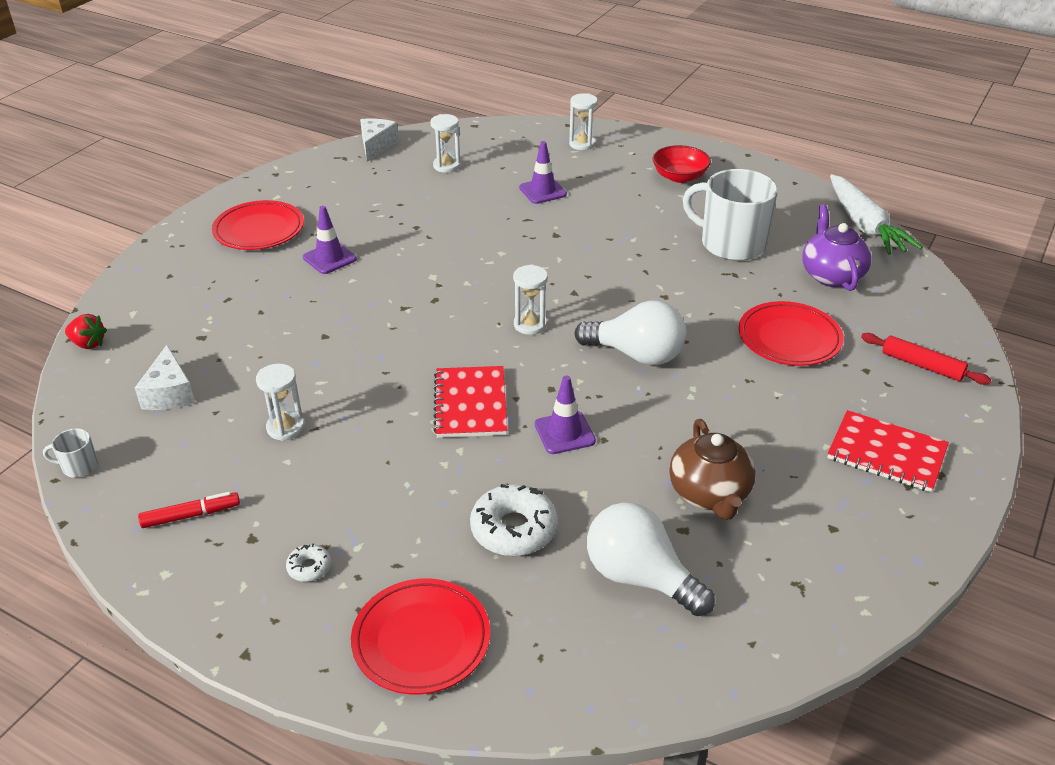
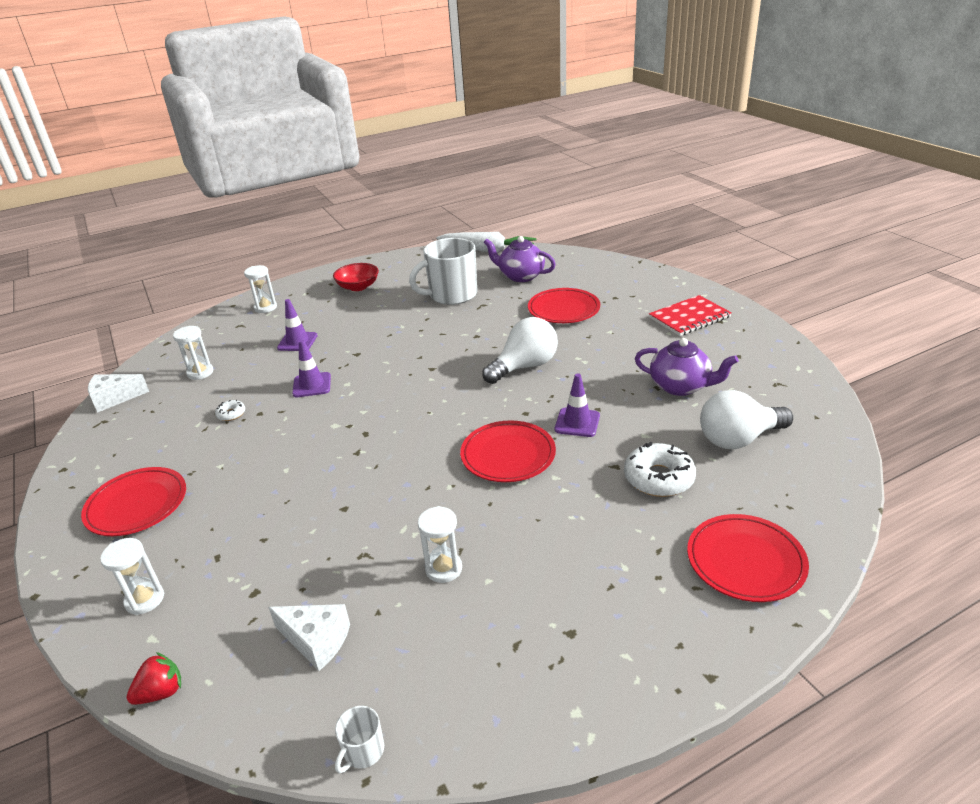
camera: 55 degrees left, 5 degrees down
red marker [138,492,240,528] -> none
white donut [286,544,331,582] -> white donut moved to [215,400,245,421]
purple traffic cone [303,206,357,274] -> purple traffic cone moved to [292,340,331,397]
white cheese [360,118,399,162] -> white cheese turned 60 degrees counterclockwise [88,374,149,413]
red notebook [433,366,507,438] -> red plate [460,420,556,482]
white hourglass [513,264,548,335] -> white hourglass moved to [100,538,164,615]
brown teapot [669,419,756,520] -> purple teapot [635,338,739,396]
red rolling pin [861,333,991,385] -> none

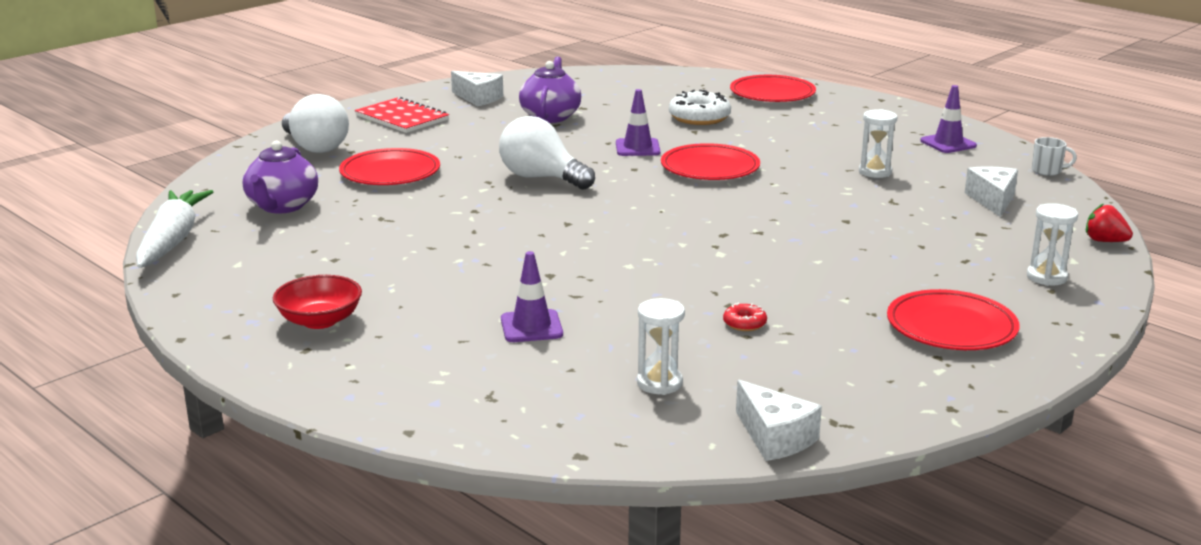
camera: 110 degrees left, 10 degrees down
white donut [215,400,245,421] -> red donut [723,303,767,331]
white hourglass [244,265,277,313] -> none
purple traffic cone [292,340,331,397] -> purple traffic cone moved to [920,85,977,153]
white mug [409,238,477,305] -> none
white light bulb [700,390,793,449] -> white light bulb moved to [282,94,349,153]
none -> white cheese [451,71,503,106]

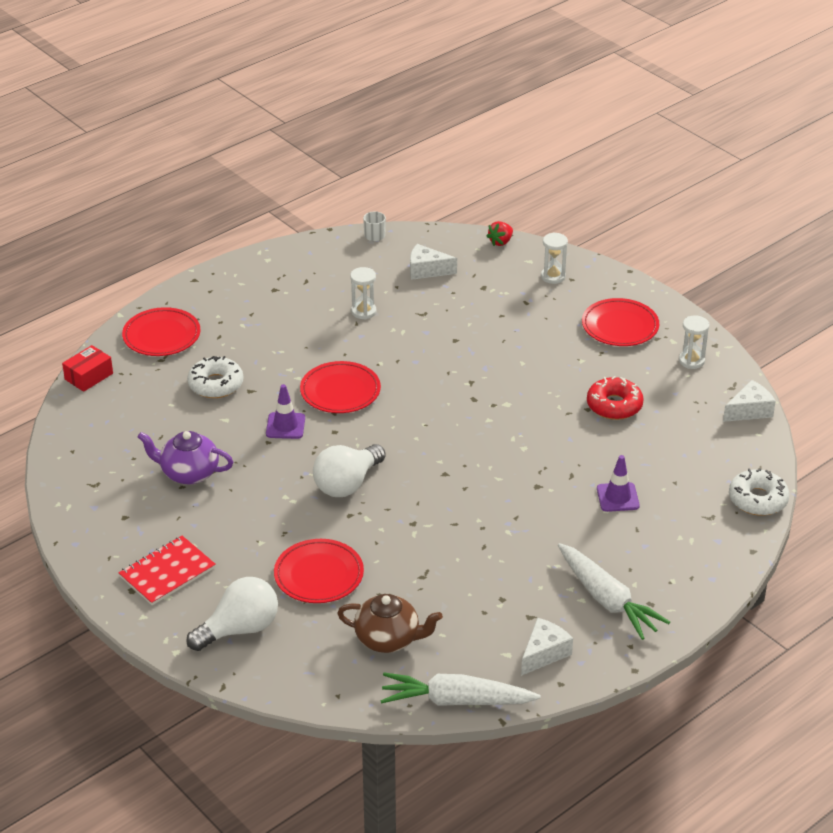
camera: 85 degrees left, 15 degrees up
purple teapot [243,140,318,213] -> brown teapot [337,594,443,653]
red bowl [273,275,362,329] -> white carrot [558,543,670,640]
white cheese [451,71,503,106] -> white cheese moved to [521,618,573,676]
white hourglass [637,298,685,395] -> white hourglass moved to [679,315,710,369]
red donut [723,303,767,331] -> red donut [587,376,644,420], size x2.03
purple traffic cone [920,85,977,153] -> none
none -> red box [62,345,113,392]
none -> white donut [729,469,789,516]

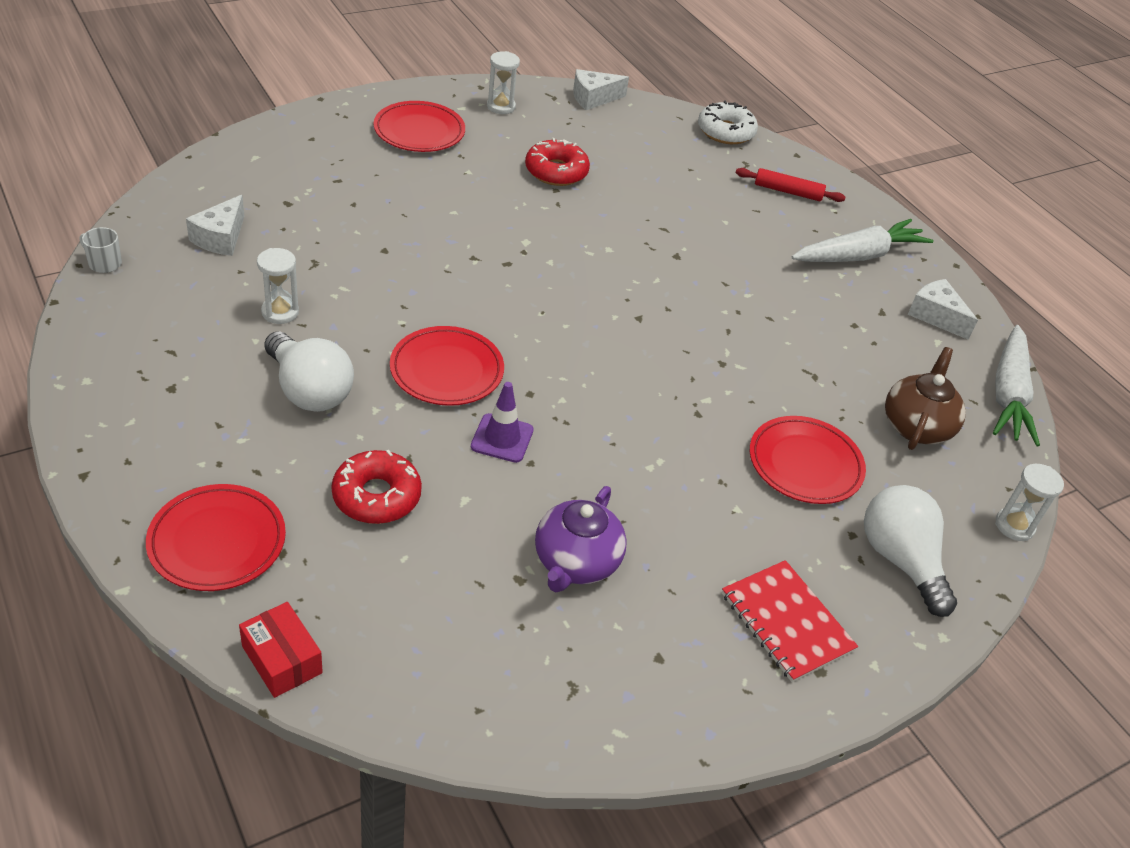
camera: 85 degrees left, 5 degrees up
white donut [187,356,243,398] -> red donut [331,450,422,524]
white light bulb [313,444,386,497] -> white light bulb moved to [265,331,354,412]
red strawberry [487,221,513,246] -> none
white hourglass [541,232,568,284] -> white hourglass moved to [995,464,1064,541]
purple traffic cone [597,455,640,512] -> none
white cheese [723,380,776,422] -> white cheese turned 90 degrees counterclockwise [573,69,629,110]
none -> red rolling pin [736,168,845,202]

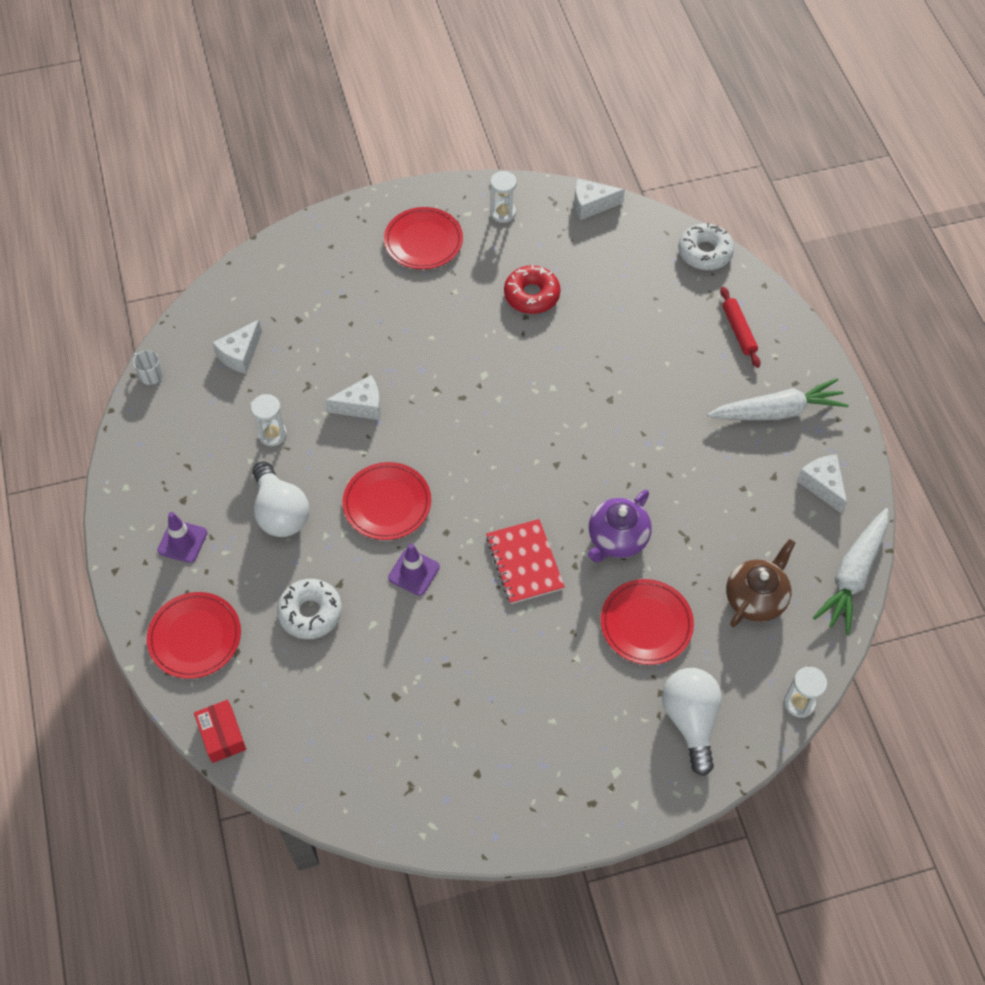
camera: 20 degrees right, 15 degrees up
red donut [331,450,422,524] -> white donut [277,579,342,639]
purple teapot [535,486,627,592] -> purple teapot moved to [588,490,652,562]
red notebook [722,560,858,682] -> red notebook moved to [486,519,565,604]
red rolling pin [736,168,845,202] -> red rolling pin turned 45 degrees clockwise [720,287,761,368]
none -> purple traffic cone [158,512,207,563]
none -> white cheese [325,375,381,420]

